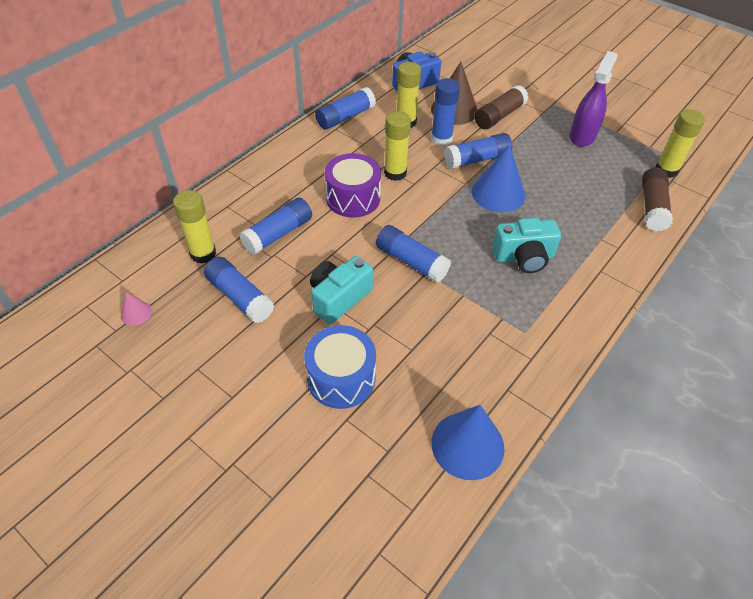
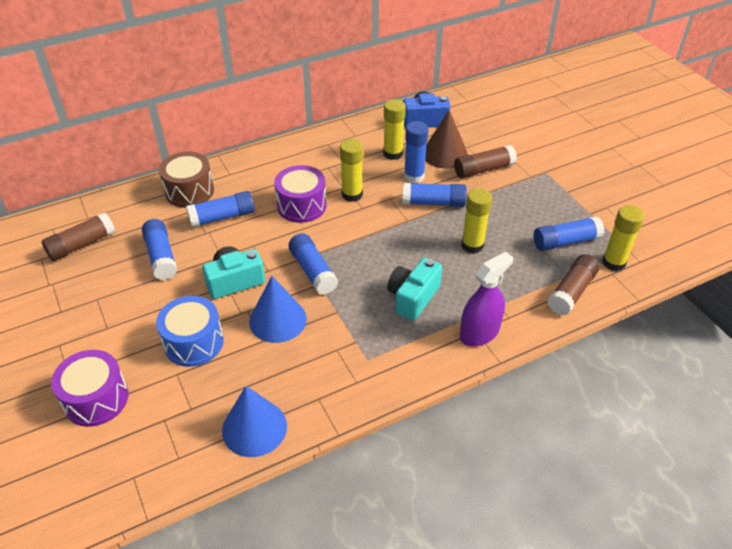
camera: 25 degrees right, 5 degrees down
pink cone [121,292,152,326] -> brown glue stick [42,212,115,261]
yellow glue stick [173,190,216,263] -> yellow glue stick moved to [461,188,492,253]
blue glue stick [315,87,376,130] -> blue glue stick moved to [534,216,604,251]
blue cone [472,144,525,212] -> blue cone moved to [249,276,307,343]
turquoise camera [492,218,561,273] -> turquoise camera turned 105 degrees clockwise [388,258,442,321]
purple spray bottle [570,51,618,147] -> purple spray bottle moved to [460,252,513,347]
none -> purple drum [51,350,128,427]
none -> brown drum [159,152,214,208]

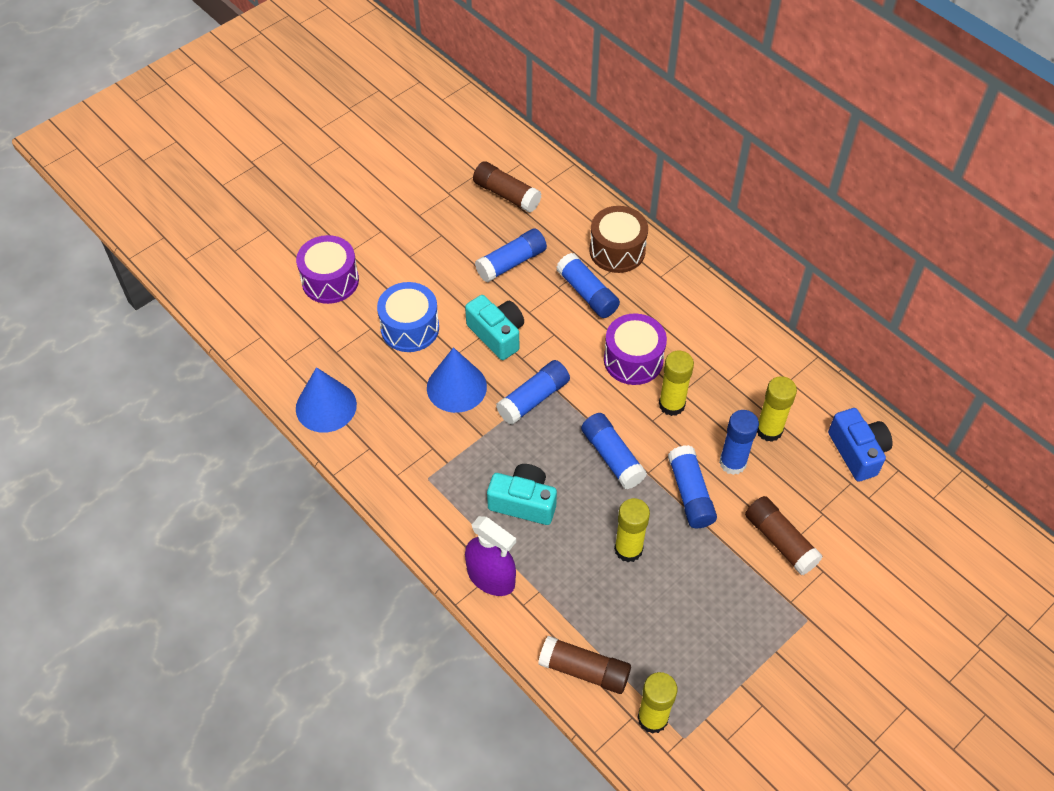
camera: 75 degrees right, 10 degrees up
brown cone [425,110,468,169] -> none
blue glue stick [534,216,604,251] -> blue glue stick moved to [581,413,647,489]

